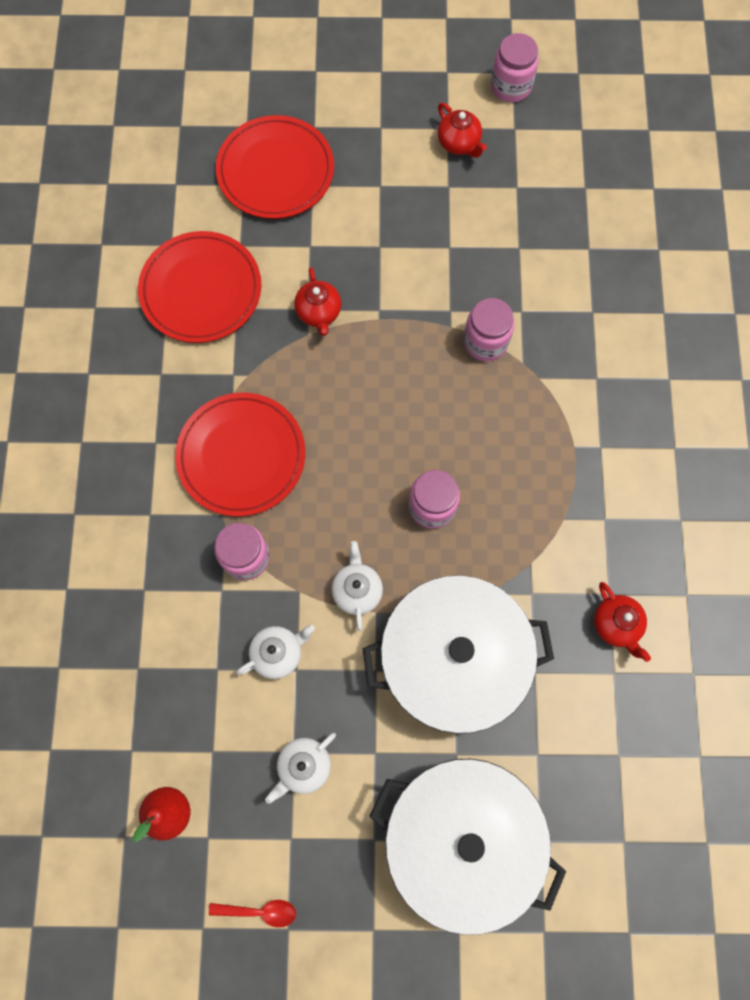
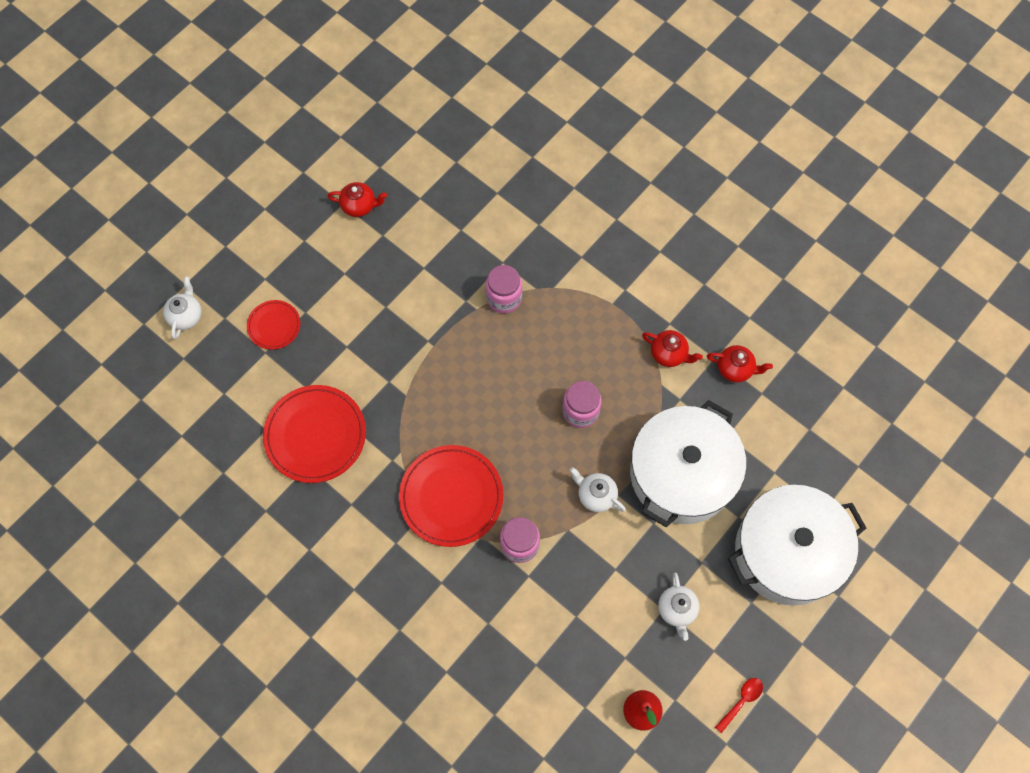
camera: 50 degrees left, 5 degrees down
red plate [216,115,334,219] -> red plate [247,300,301,350], size x0.54
white teapot [236,625,315,679] -> white teapot moved to [163,276,202,339]
red teapot [294,267,341,336] -> red teapot moved to [642,330,703,367]
pink jar [491,33,538,102] -> none

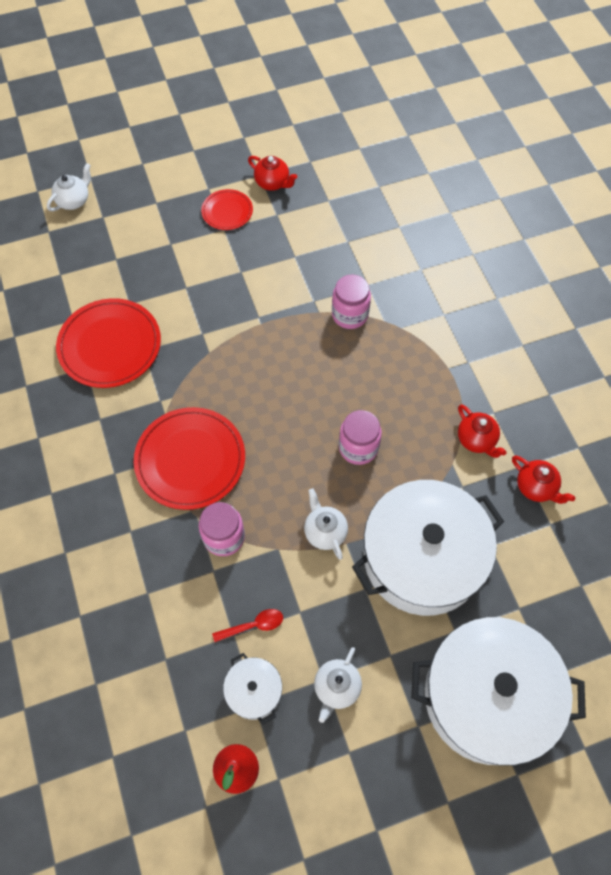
camera: 30 degrees right, 5 degrees down
red plate [247,300,301,350] -> red plate moved to [201,189,253,230]
red spoon [715,678,763,733] -> red spoon moved to [212,609,283,642]
none -> white pot [223,653,282,725]

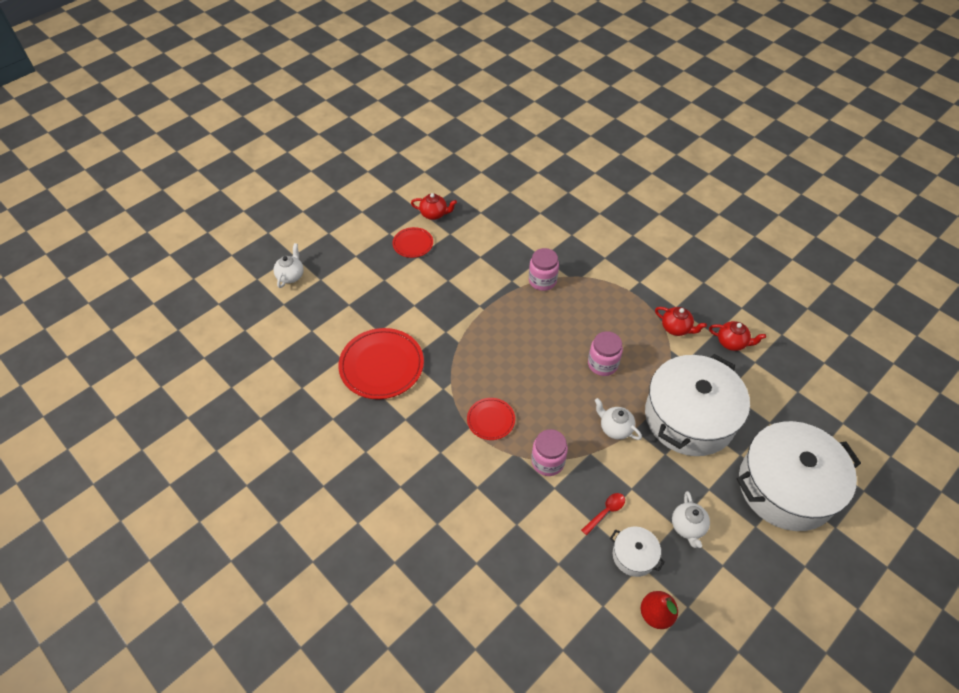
camera: 25 degrees left, 10 degrees down
red plate [134,407,245,510] -> red plate [467,398,515,440], size x0.54

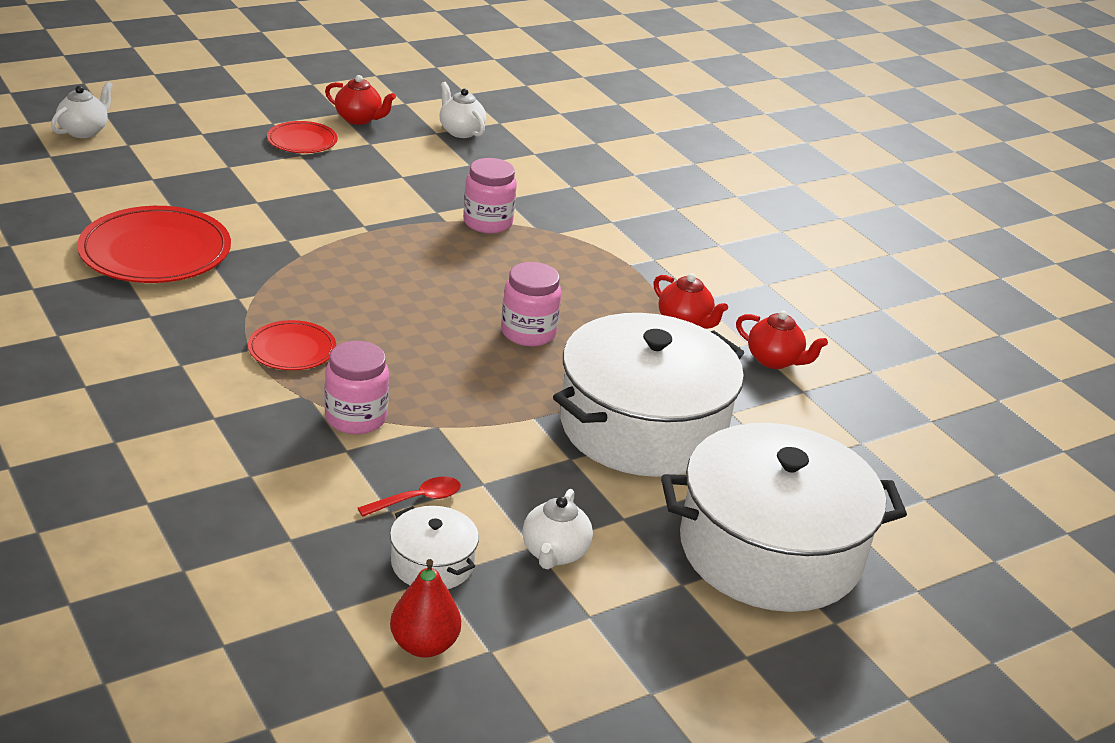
camera: 10 degrees right, 20 degrees down
white teapot [595,398,642,440] -> white teapot moved to [440,82,486,138]

